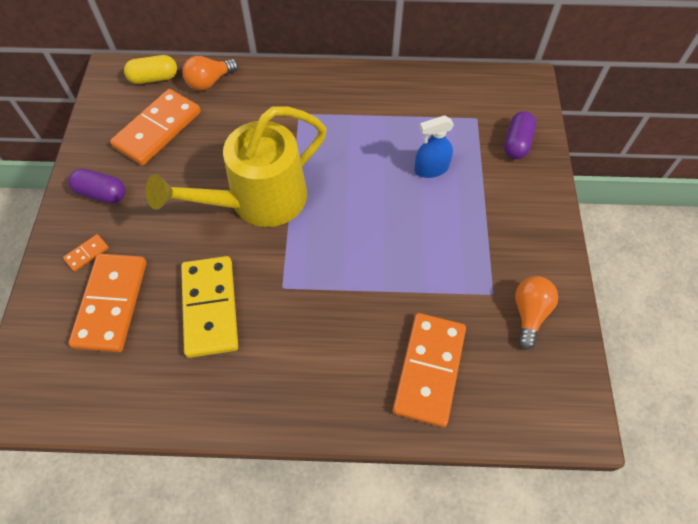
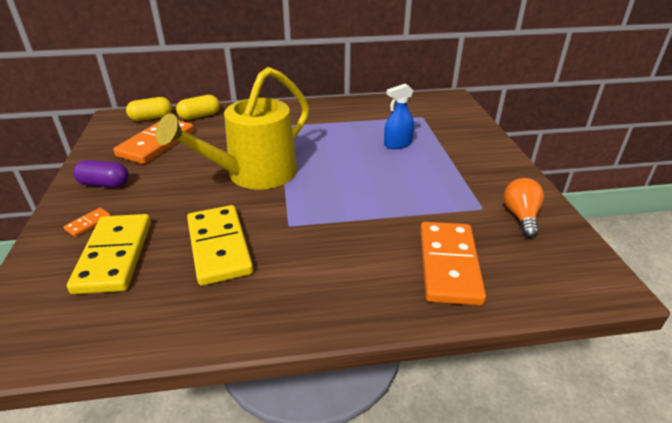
camera: 10 degrees left, 25 degrees down
orange domino [68,254,146,352] -> yellow domino [67,214,151,294]
orange light bulb [182,56,238,91] -> yellow capsule [176,95,220,120]
purple capsule [504,111,537,159] -> none

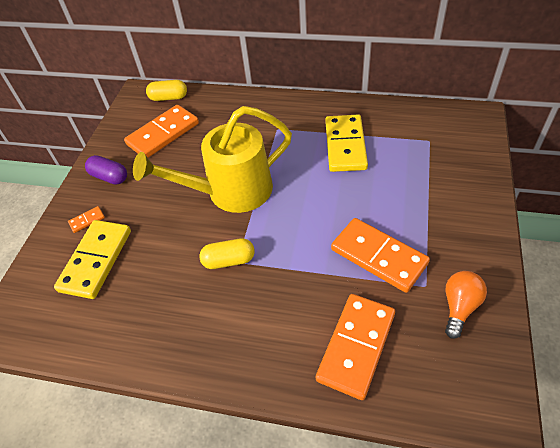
camera: 25 degrees right, 15 degrees up
yellow capsule [176,95,220,120] -> yellow capsule moved to [199,238,255,269]
yellow domino [187,205,253,286] -> yellow domino moved to [325,114,368,172]
blue spray bottle [384,84,414,149] -> none
none -> orange domino [331,218,430,293]

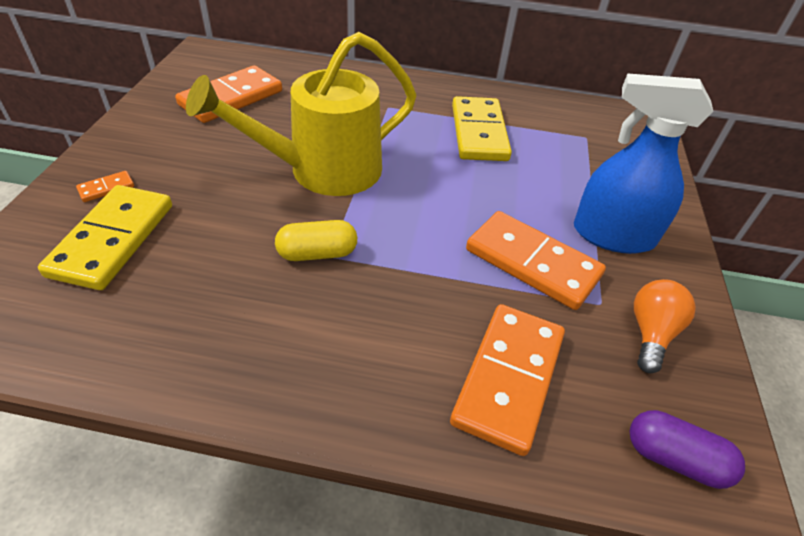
camera: 10 degrees left, 5 degrees down
purple capsule [85,155,127,184] -> purple capsule moved to [630,410,745,489]
yellow capsule [146,80,187,101] -> none
none -> blue spray bottle [574,73,713,254]

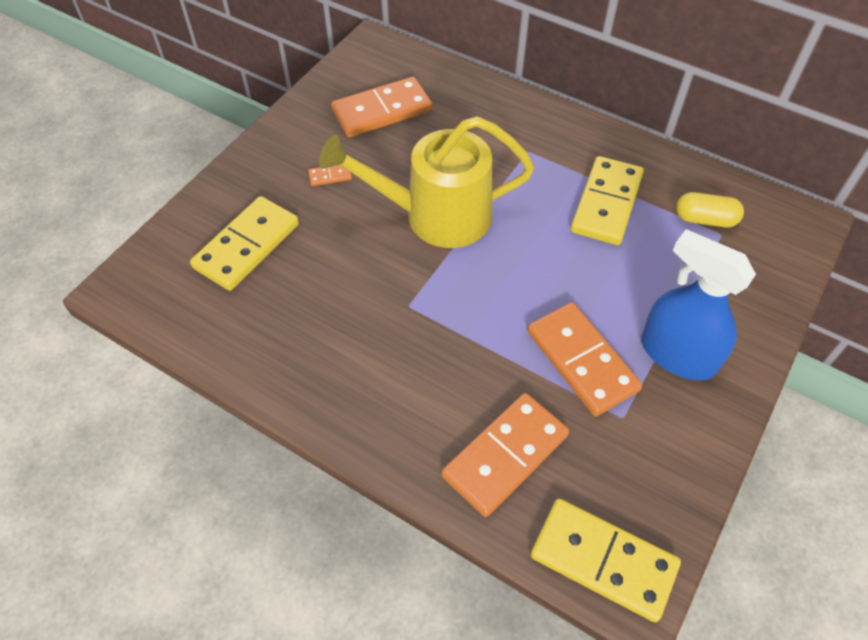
camera: 25 degrees right, 10 degrees up
orange domino [76,171,134,202] -> orange domino moved to [308,165,352,186]
yellow capsule [275,220,357,261] -> yellow capsule moved to [676,192,744,227]
purple capsule [630,410,745,489] -> yellow domino [531,499,681,622]
orange light bulb [634,279,696,373] -> none

